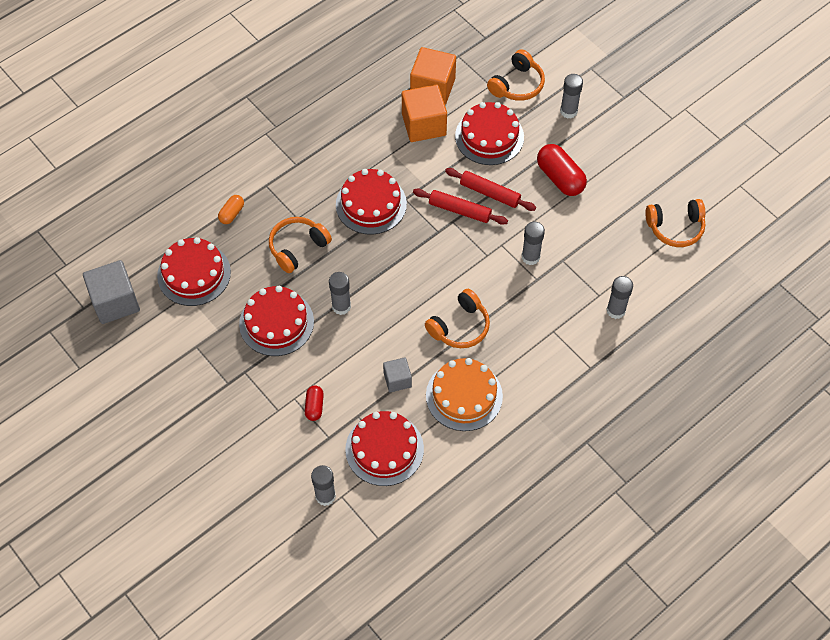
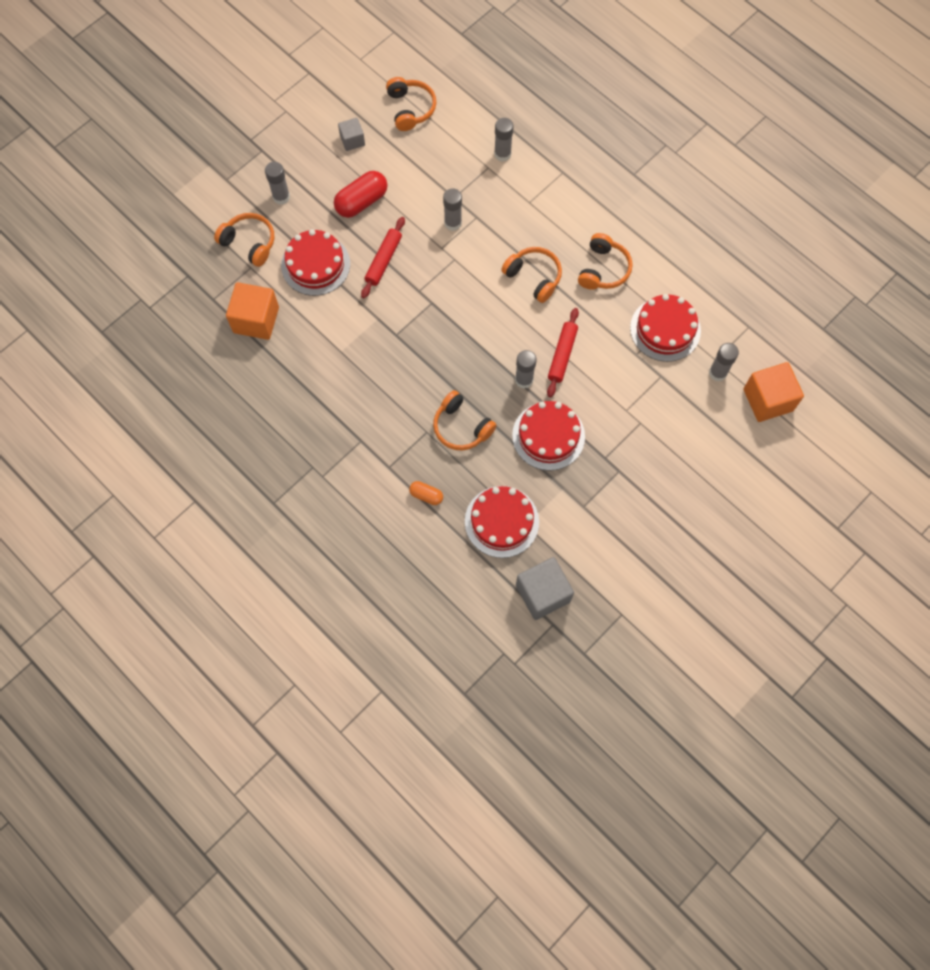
camera: 95 degrees left, 10 degrees up
red capsule [305,386,324,421] -> none
red cake [336,169,407,235] -> none
grey cube [383,357,412,392] -> grey cube moved to [338,118,365,151]
orange cube [402,84,447,142] -> orange cube moved to [743,362,804,422]
red rolling pin [413,188,508,225] -> red rolling pin moved to [547,308,579,397]
orange cake [426,358,503,431] -> orange headphones [578,233,633,290]

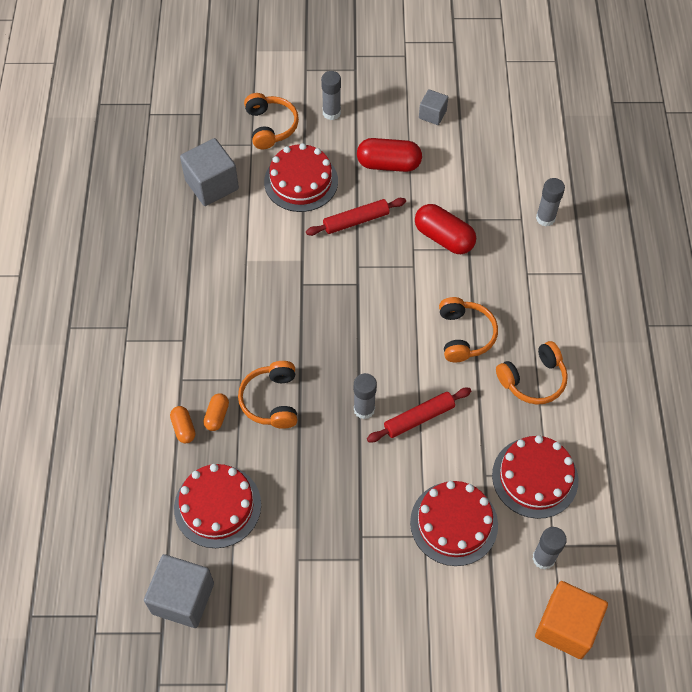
camera: 45 degrees right, 10 degrees down
orange cube [226,282,279,340] -> grey cube [180,138,239,206]
orange headphones [386,77,436,131] -> none
grey glue stick [443,188,462,231] -> red capsule [415,204,476,254]
red cake [512,401,585,471] -> red cake moved to [410,481,498,566]
none -> orange capsule [204,393,229,431]

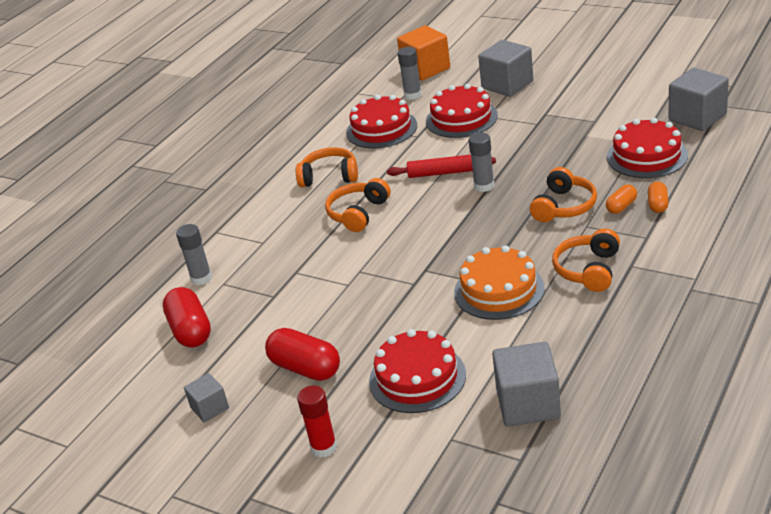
camera: 145 degrees left, 25 degrees down
orange headphones [244,93,299,149] -> orange headphones moved to [552,228,620,292]
red rolling pin [306,198,406,236] -> none
grey glue stick [321,71,341,120] -> red glue stick [297,386,337,458]
red capsule [415,204,476,254] -> red capsule moved to [163,287,211,347]
none -> orange cake [454,245,545,320]
none -> grey cube [478,40,533,97]

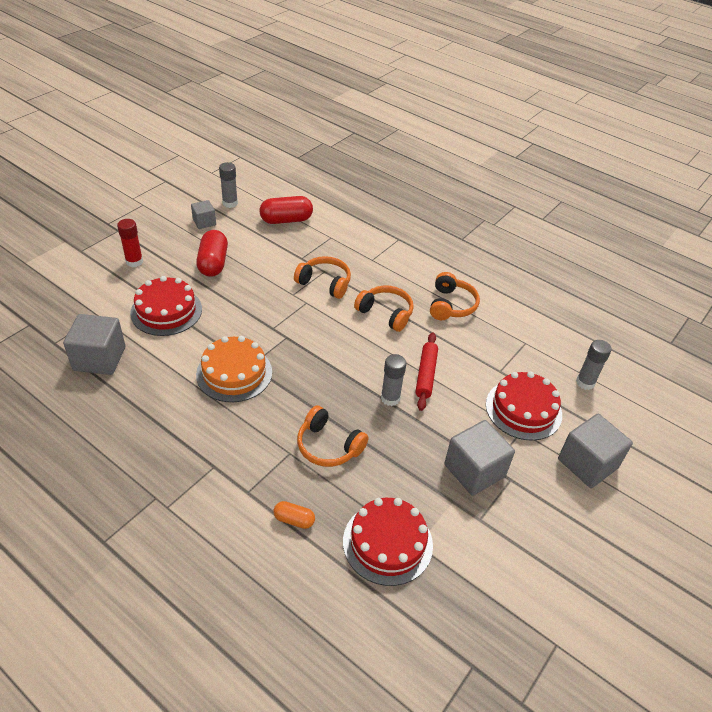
camera: 90 degrees right, 10 degrees up
grey glue stick [176,224,212,285] -> grey glue stick moved to [219,162,238,208]
red capsule [265,328,340,381] -> red capsule turned 45 degrees counterclockwise [196,230,228,277]
red cake [346,95,417,148] -> none
orange cube [397,25,450,80] -> none
orange headphones [552,228,620,292] -> orange headphones moved to [294,256,351,299]
orange capsule [606,184,637,214] -> none
grey cube [668,68,729,131] -> grey cube moved to [444,420,515,496]

